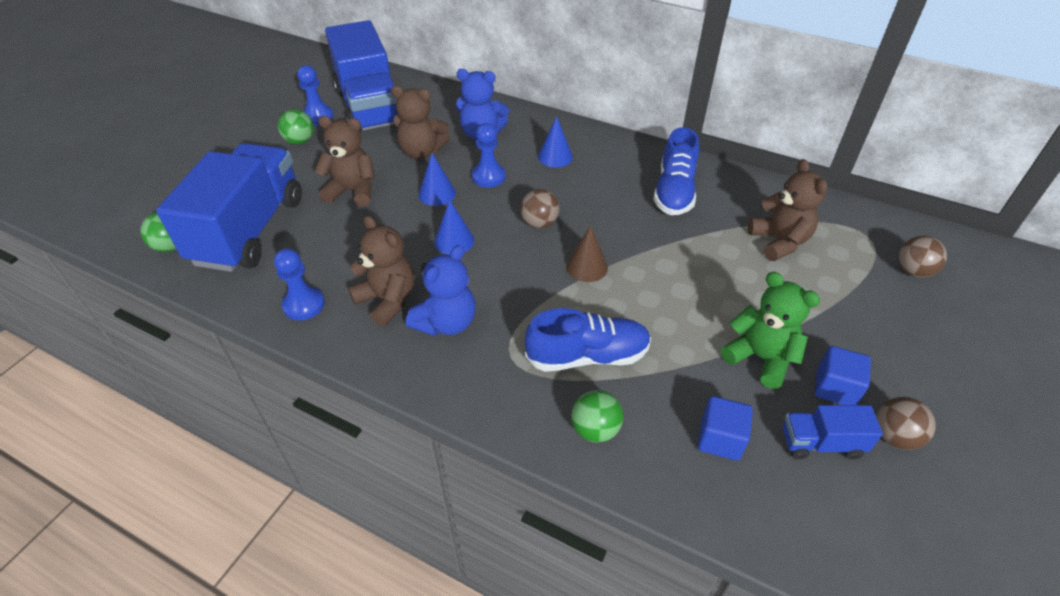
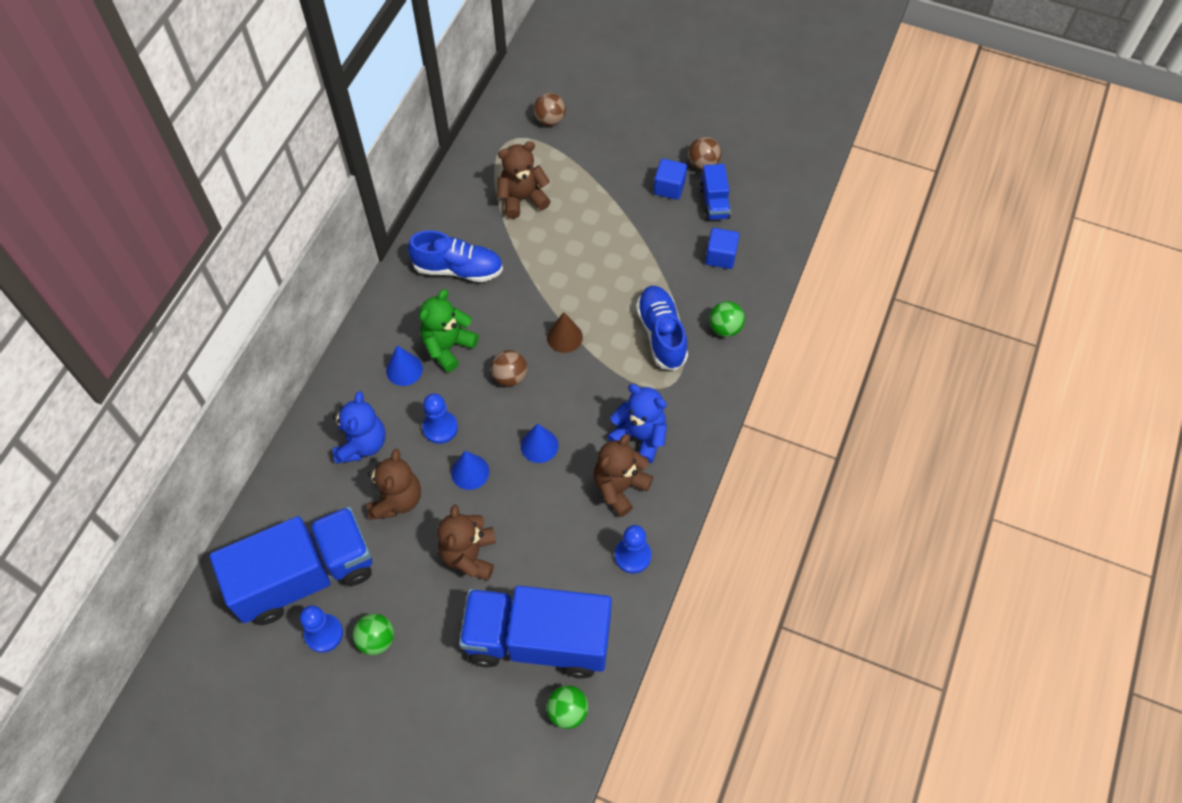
camera: 95 degrees left, 15 degrees up
green teddy bear [721,272,820,389] -> green teddy bear moved to [419,289,479,372]

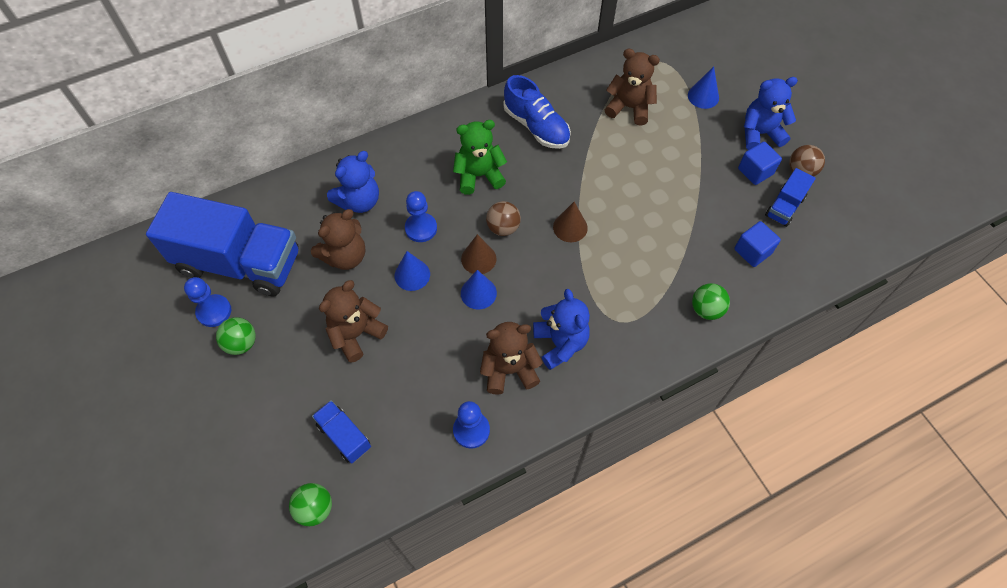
camera: 40 degrees right, 0 degrees up
blue cone [386,345,423,386] -> blue cone moved to [688,66,719,109]
blue truck [459,586,612,679] -> blue truck [312,400,371,464], size x0.44
brown ball [534,93,566,126] -> none
blue shoe [636,286,688,371] -> none
none -> brown cone [461,234,496,274]
none -> blue teddy bear [744,77,798,150]

